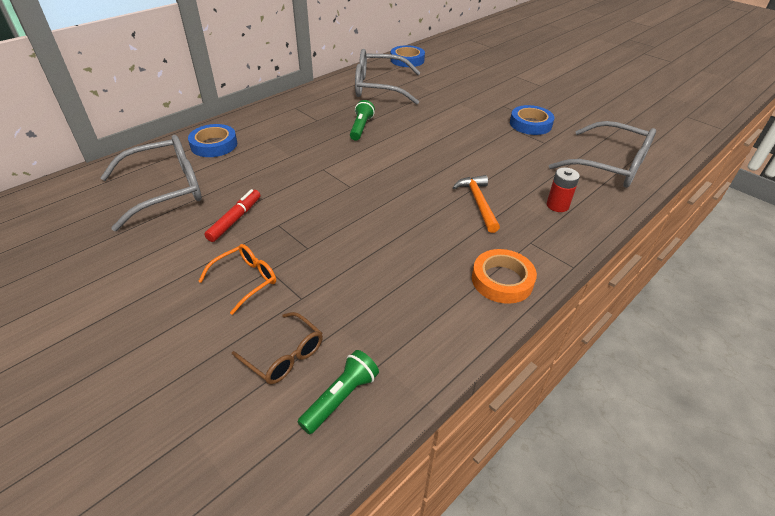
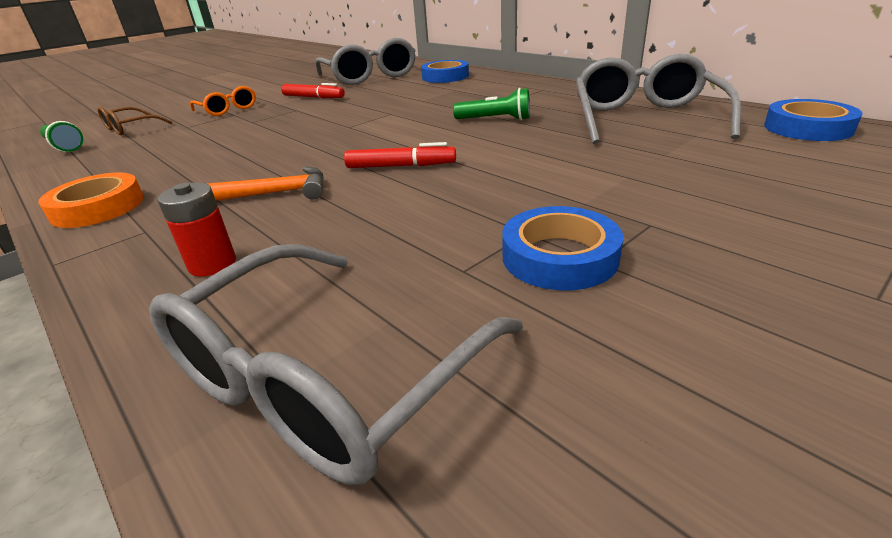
camera: 95 degrees right, 10 degrees down
none -> red marker [344,142,456,168]

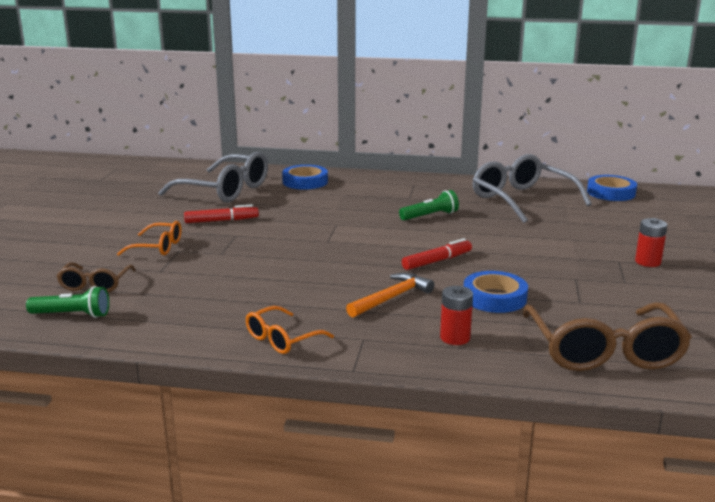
camera: 40 degrees left, 10 degrees down
orange tape [38,172,144,228] -> orange glasses [246,306,334,354]
grey glasses [149,244,523,485] -> brown glasses [522,302,692,371]
blue tape [502,206,623,290] -> blue tape moved to [464,271,528,313]
none -> red battery [635,218,667,267]

